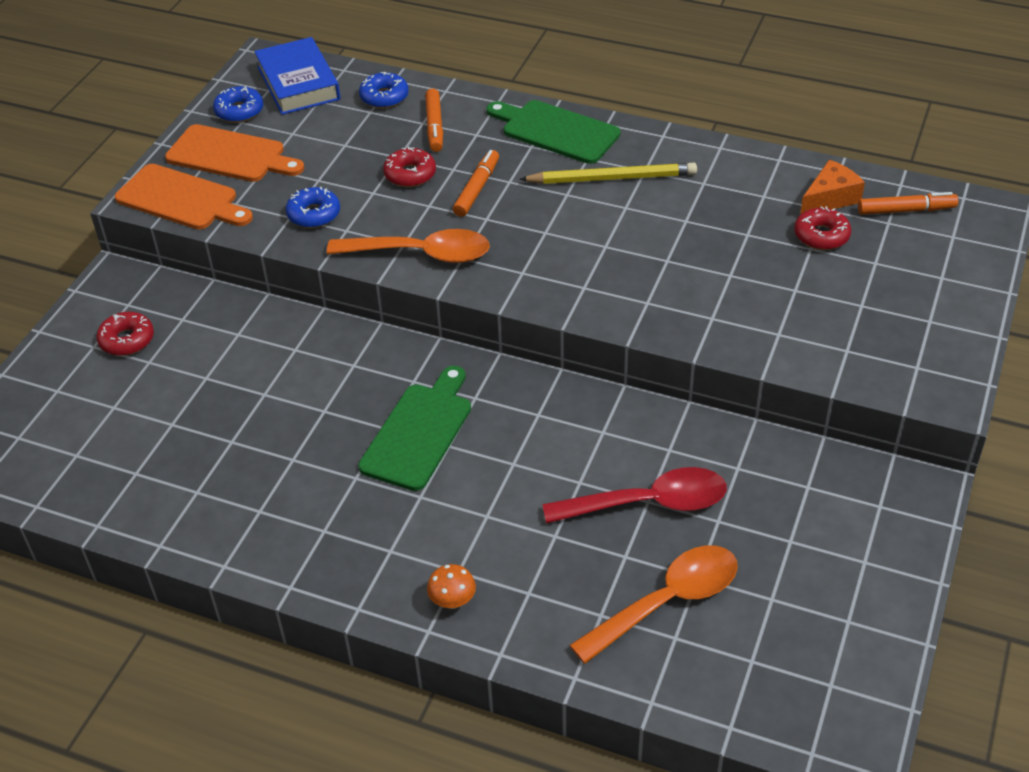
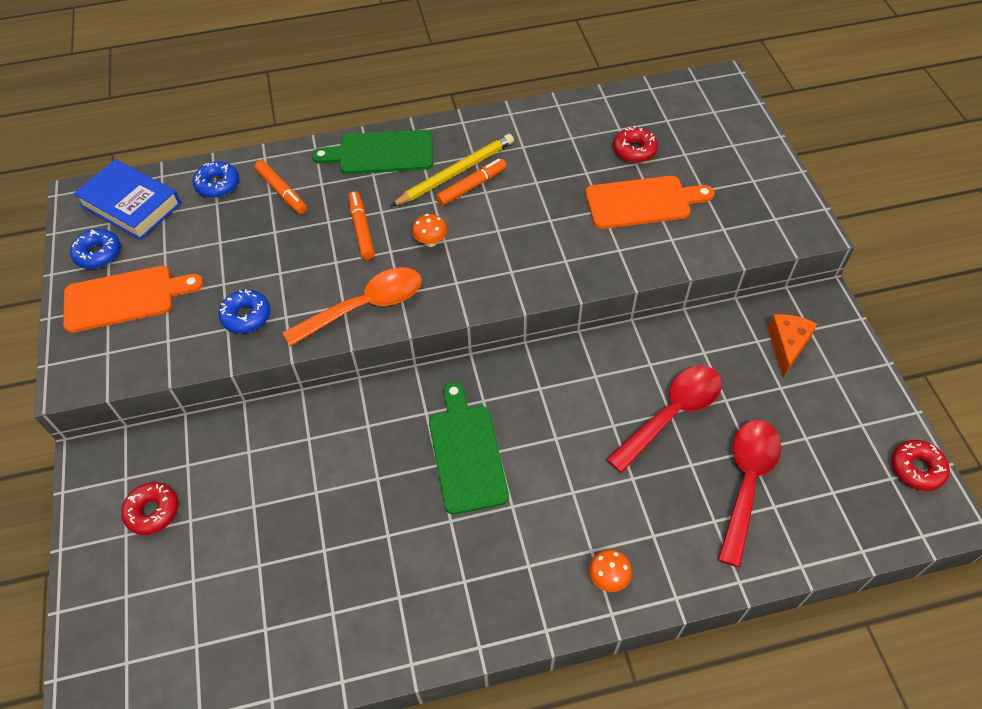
camera: 35 degrees left, 10 degrees up
orange cutting board [115,164,253,230] -> orange cutting board moved to [585,176,715,229]
red donut [383,147,436,187] -> red donut moved to [891,440,950,491]
orange spoon [569,545,738,664] -> red spoon [718,420,781,567]
orange cheese [800,160,865,215] -> orange cheese moved to [768,314,818,377]
orange marker [858,192,958,215] -> orange marker moved to [436,159,507,206]
none -> orange mushroom [412,214,447,247]

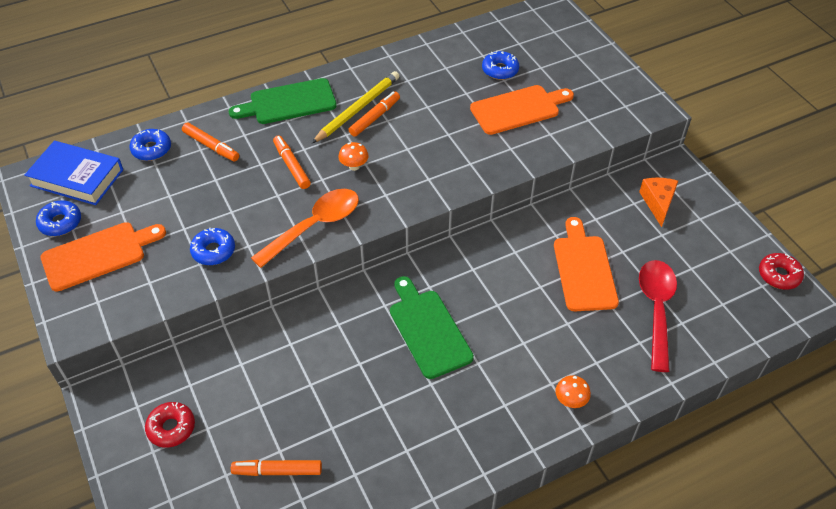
camera: 15 degrees left, 5 degrees down
red spoon [606,366,722,473] -> orange cutting board [554,217,619,311]
red donut [613,126,658,163] -> blue donut [482,50,519,80]
none -> orange marker [231,460,322,476]

